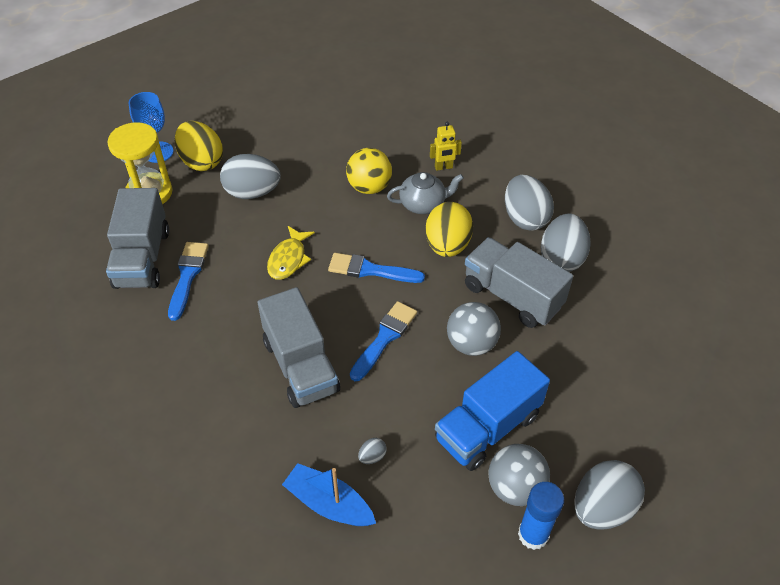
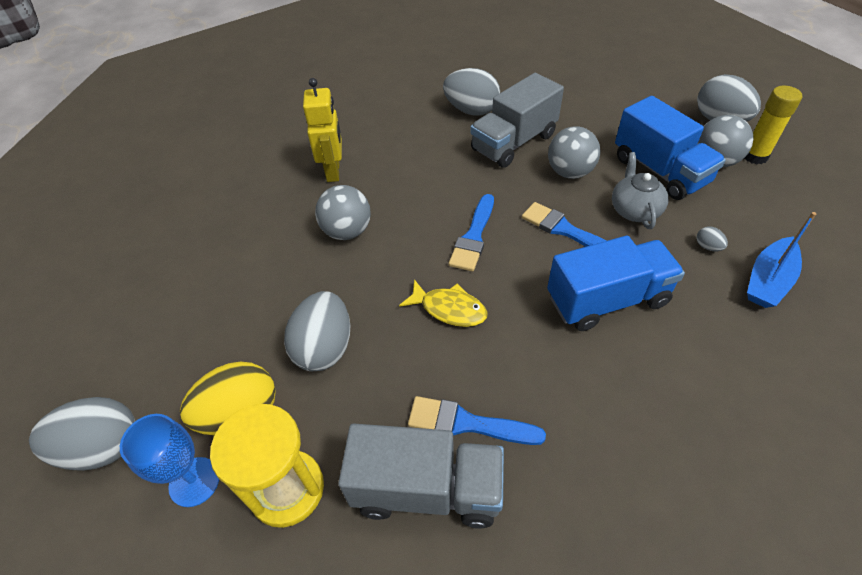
camera: 80 degrees left, 0 degrees up
grey truck [257,287,340,408] -> blue truck [547,236,685,331]
yellow ball [346,148,392,194] -> grey ball [315,185,371,240]
grey teapot [387,172,464,214] -> grey teapot moved to [612,152,669,229]
yellow egg [425,202,473,257] -> none
yellow robot [430,122,462,171] -> yellow robot [303,78,342,182], size x1.63
grey egg [505,175,554,231] -> grey egg moved to [29,397,135,471]
blue glue stick [518,482,564,550] -> yellow glue stick [744,86,802,164]

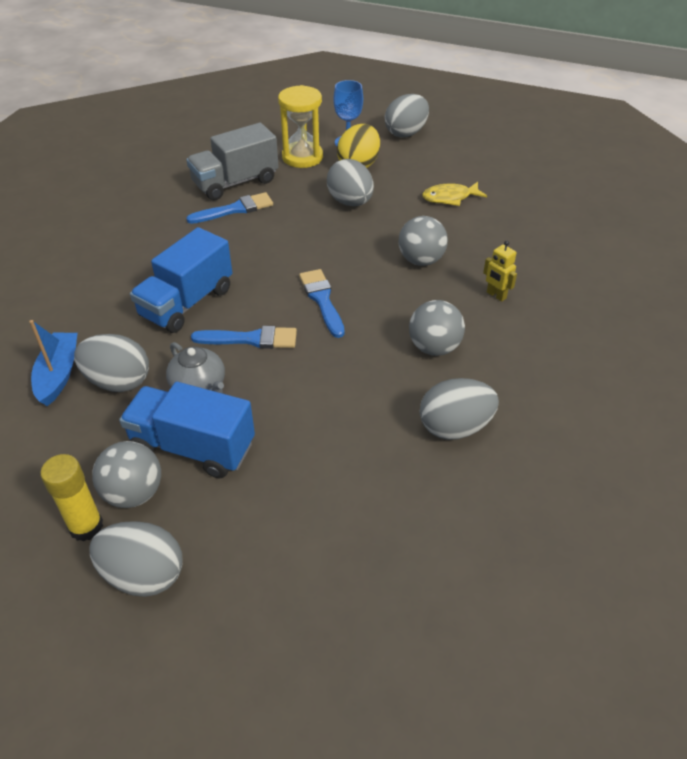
camera: 140 degrees right, 5 degrees down
yellow robot [303,78,342,182] -> yellow robot [483,241,517,302], size x0.61
yellow fish [399,279,488,327] -> yellow fish moved to [422,182,487,206]
grey truck [470,73,564,168] -> none
grey ball [548,126,601,179] -> grey ball moved to [409,300,465,356]
grey egg [697,226,728,251] -> grey egg [74,334,149,392], size x2.42

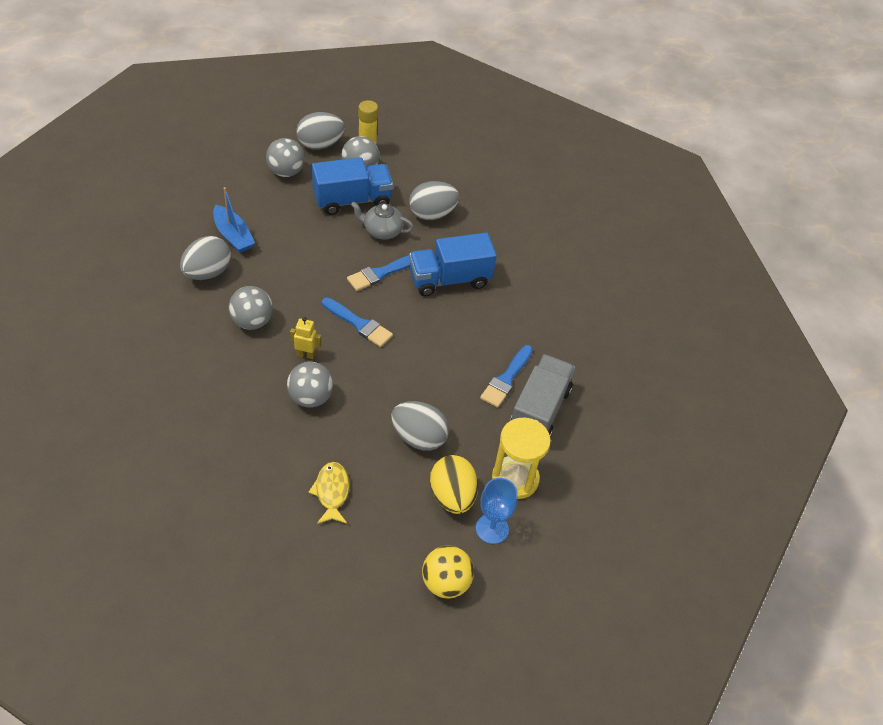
camera: 140 degrees right, 5 degrees up
blue boat [29,320,78,406] -> blue boat moved to [213,187,255,253]
blue truck [130,227,232,333] -> blue truck turned 105 degrees counterclockwise [409,233,497,296]
grey egg [385,94,429,137] -> yellow ball [422,546,474,598]
yellow fish [422,182,487,206] -> yellow fish turned 45 degrees counterclockwise [308,462,349,524]
yellow robot [483,241,517,302] -> yellow robot moved to [290,317,321,359]
none -> grey ball [266,138,305,177]

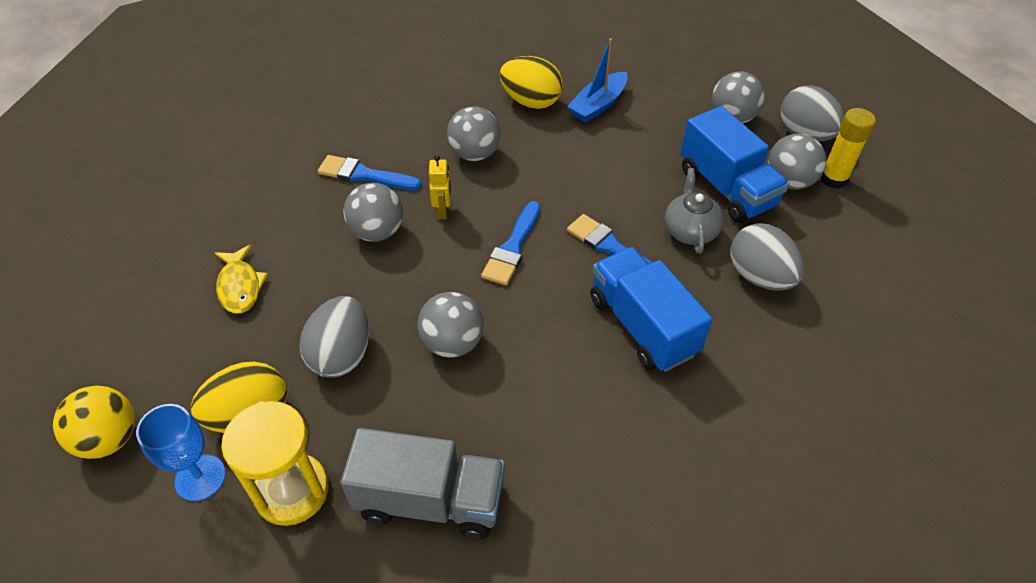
camera: 80 degrees right, 0 degrees up
grey egg [180,236,231,280] -> yellow egg [500,56,563,109]
yellow fish [308,462,349,524] -> yellow fish turned 90 degrees clockwise [215,245,268,314]
blue brush [480,345,533,408] -> blue brush moved to [318,155,422,190]
none -> grey ball [418,292,484,358]

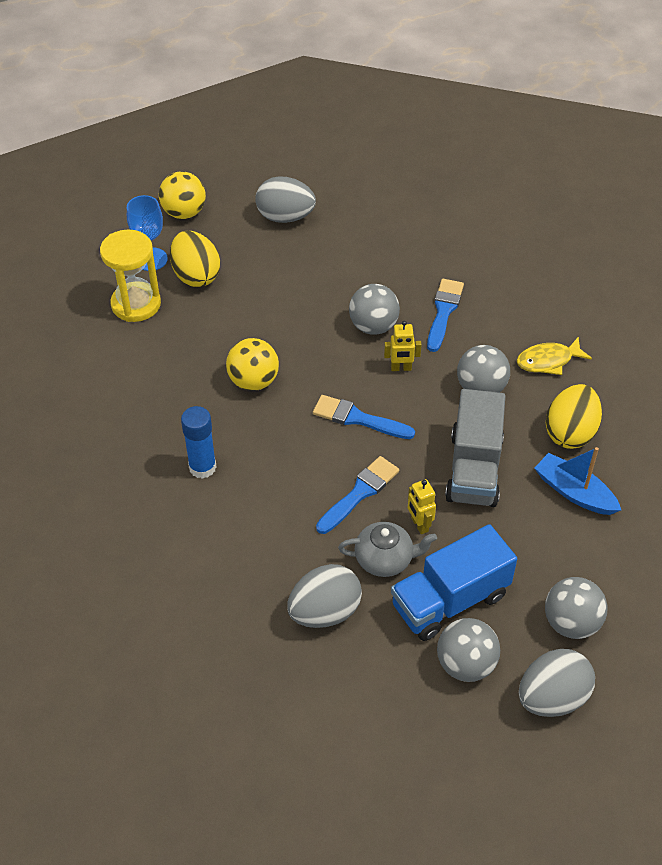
camera: 90 degrees right, 0 degrees up
yellow fish [215,245,268,314] -> yellow fish moved to [517,337,592,375]
grey egg [300,296,369,378] -> grey egg moved to [255,176,316,223]
grey truck [341,428,505,539] -> grey truck moved to [445,389,505,507]
grey ball [418,292,484,358] -> yellow ball [226,338,279,391]
blue truck [590,247,712,372] -> none
yellow glue stick [820,108,876,189] -> none
none -> blue glue stick [181,406,217,479]
none -> yellow robot [408,479,436,534]

